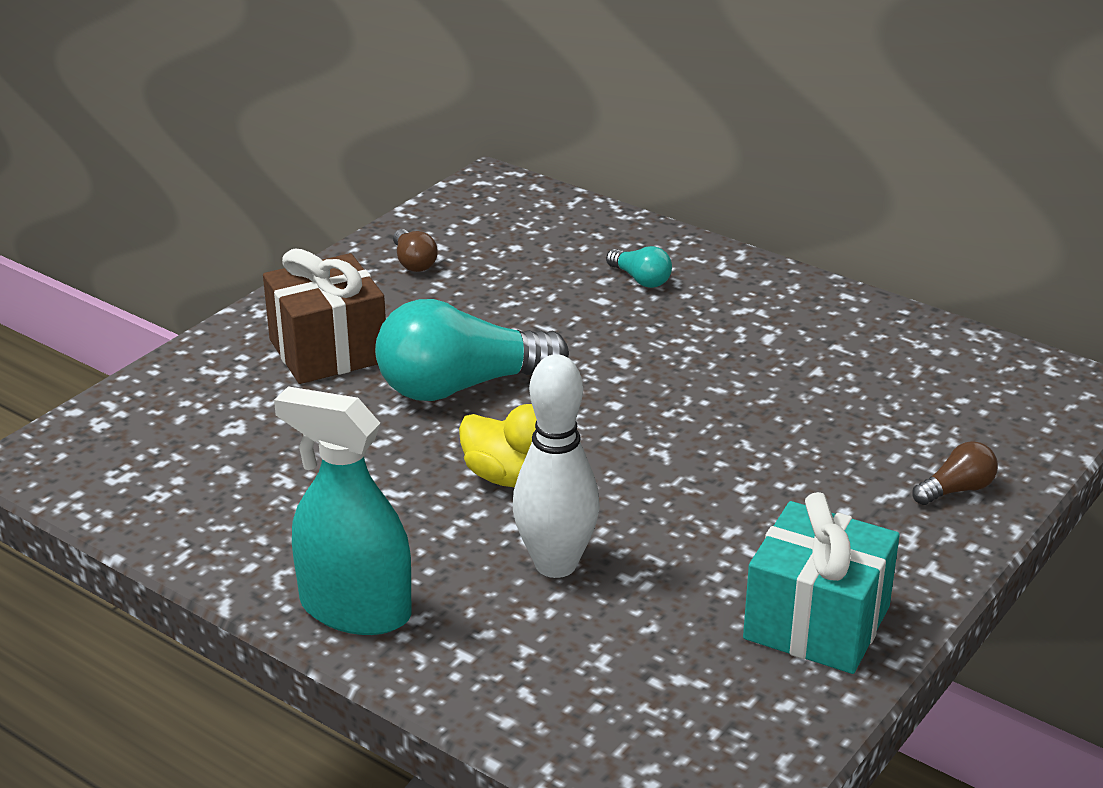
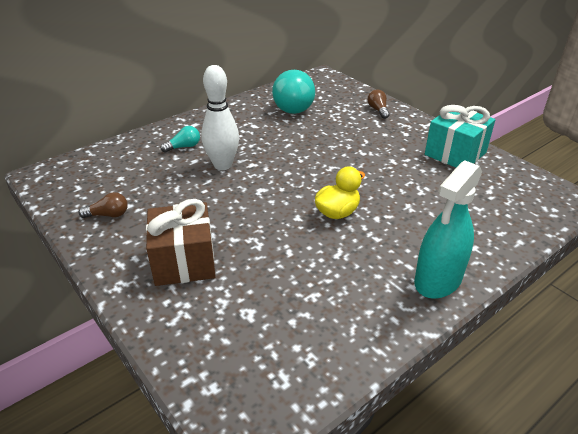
camera: 75 degrees left, 5 degrees up
turquoise light bulb [375,299,569,401] -> turquoise light bulb moved to [272,70,315,114]
white bowling pin [512,354,600,578] -> white bowling pin moved to [201,65,239,170]

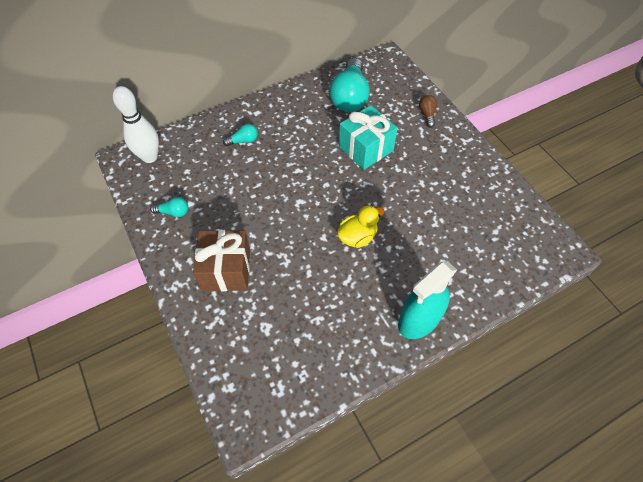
camera: 10 degrees right, 20 degrees up
brown light bulb [79,192,127,218] -> turquoise light bulb [150,197,188,217]
white bowling pin [201,65,239,170] -> white bowling pin moved to [113,86,159,163]
turquoise gift [425,105,495,168] -> turquoise gift moved to [339,105,398,170]

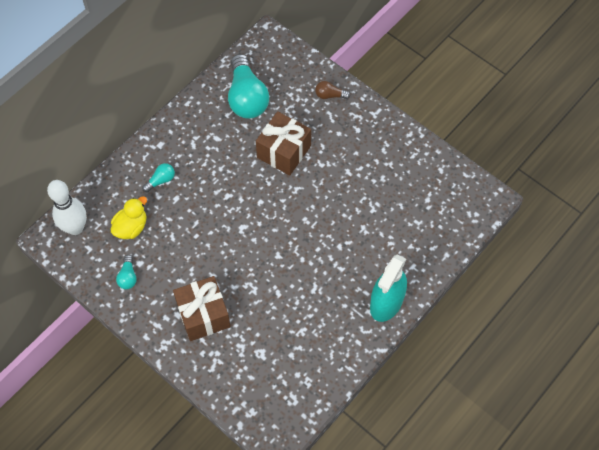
camera: 20 degrees left, 5 degrees up
turquoise light bulb [150,197,188,217] -> turquoise light bulb turned 105 degrees clockwise [116,255,137,289]
yellow duck [337,205,385,248] -> yellow duck moved to [111,196,147,239]
turquoise gift [339,105,398,170] -> brown gift [256,111,311,175]
brown light bulb [419,95,437,128] -> brown light bulb turned 60 degrees counterclockwise [315,81,351,99]

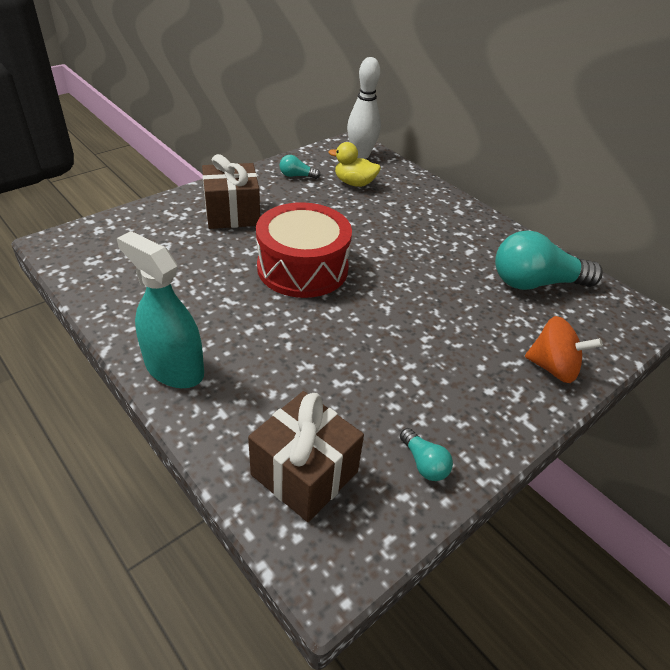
camera: 95 degrees right, 20 degrees down
yellow duck [111,196,147,239] -> yellow duck turned 150 degrees clockwise [328,142,381,187]
turquoise light bulb [142,163,175,192] -> turquoise light bulb moved to [400,428,453,481]
brown gift [256,111,311,175] -> brown gift moved to [248,391,364,522]
brown light bulb [315,81,351,99] -> orange spinning top [525,316,603,383]
none -> red drum [256,202,352,298]

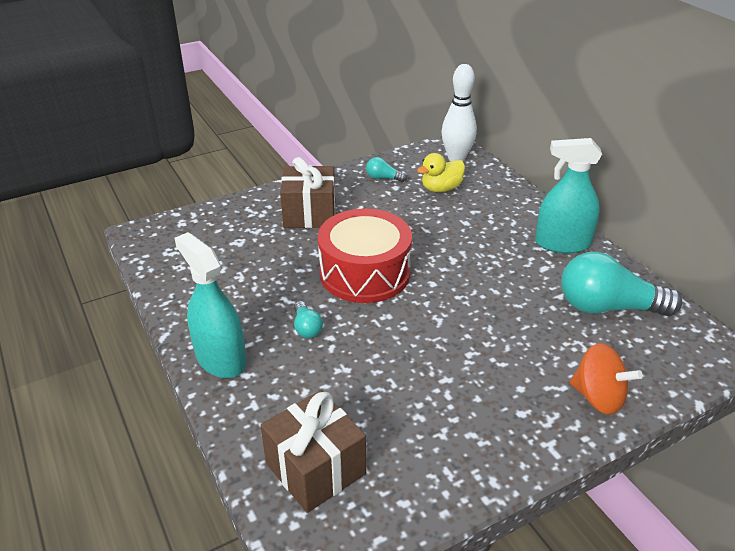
camera: 15 degrees right, 5 degrees down
yellow duck [328,142,381,187] -> yellow duck turned 60 degrees counterclockwise [417,153,465,192]
turquoise light bulb [400,428,453,481] -> turquoise light bulb moved to [294,301,323,338]
none -> turquoise spray bottle [535,138,602,253]

